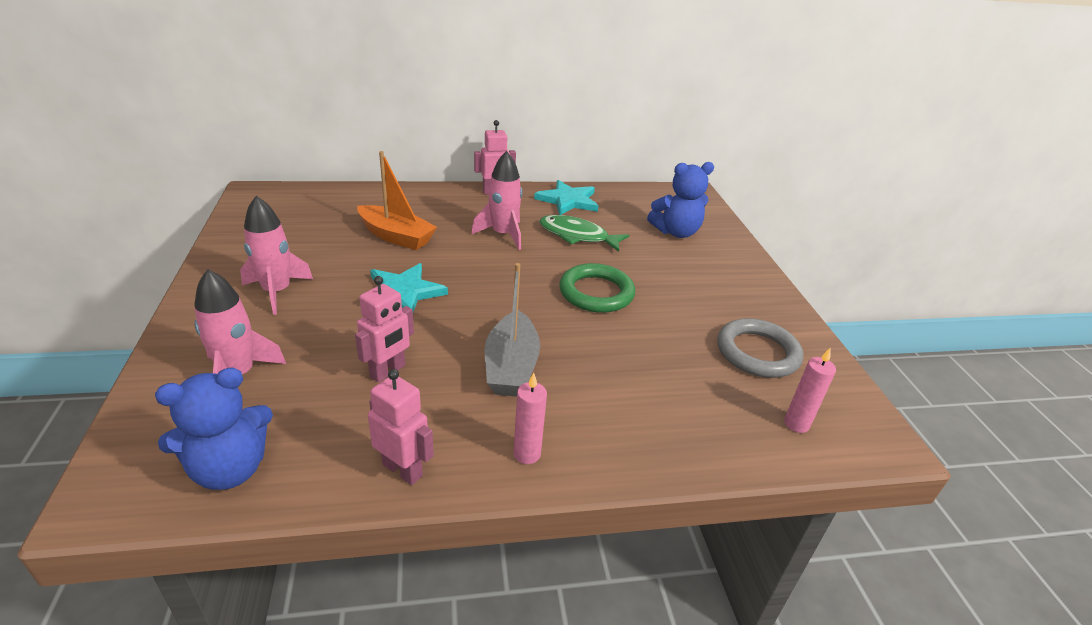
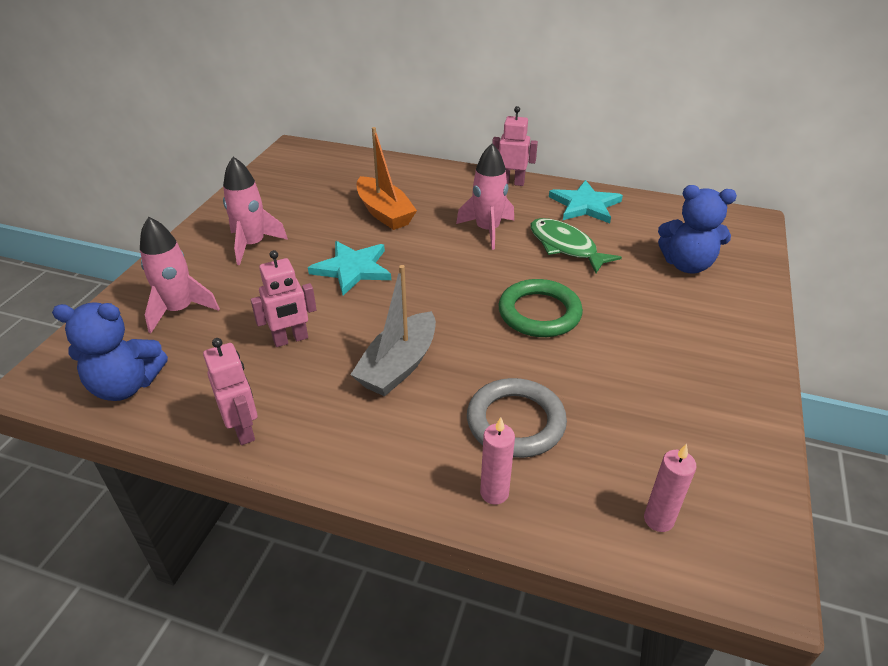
camera: 30 degrees right, 5 degrees up
pink candle [513,373,547,464] -> pink candle moved to [480,417,515,505]
grey ring [717,318,803,378] -> grey ring moved to [467,378,567,458]

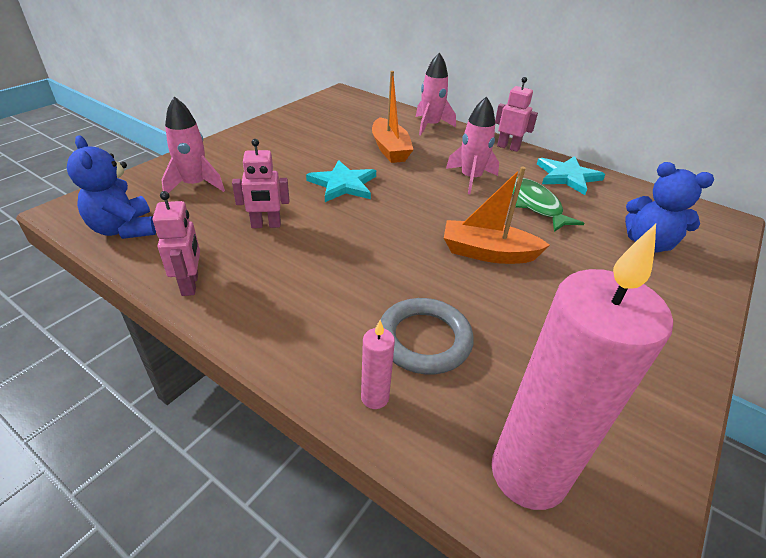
camera: 15 degrees right, 0 degrees up
blue teddy bear [52,302,168,401] -> blue teddy bear turned 45 degrees clockwise [67,135,156,239]
pink rocket [223,157,288,265] -> pink rocket moved to [416,52,456,136]
grey boat [350,265,436,396] -> none
green ring [499,279,583,337] -> orange boat [444,166,550,264]
pink candle [644,444,696,532] -> pink candle [491,224,673,510], size x2.40

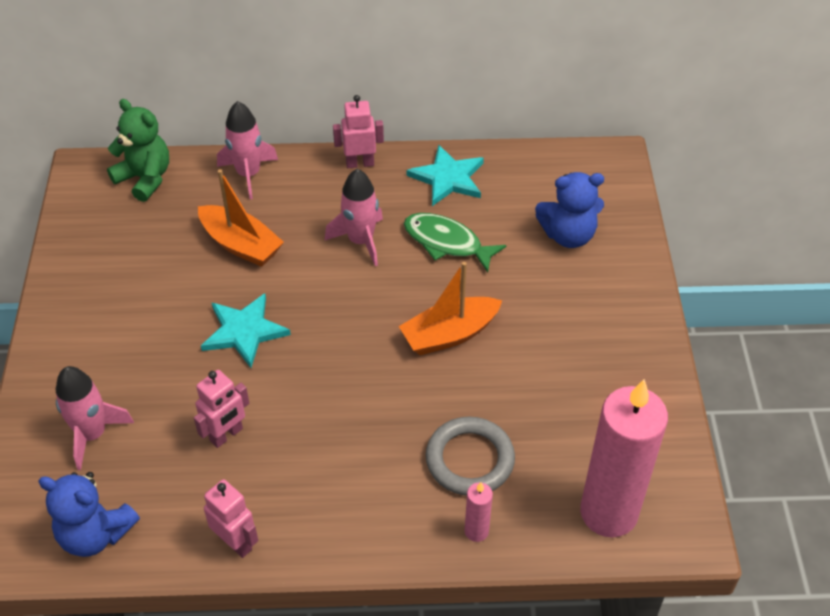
camera: 35 degrees left, 10 degrees up
none -> green teddy bear [107,99,169,202]

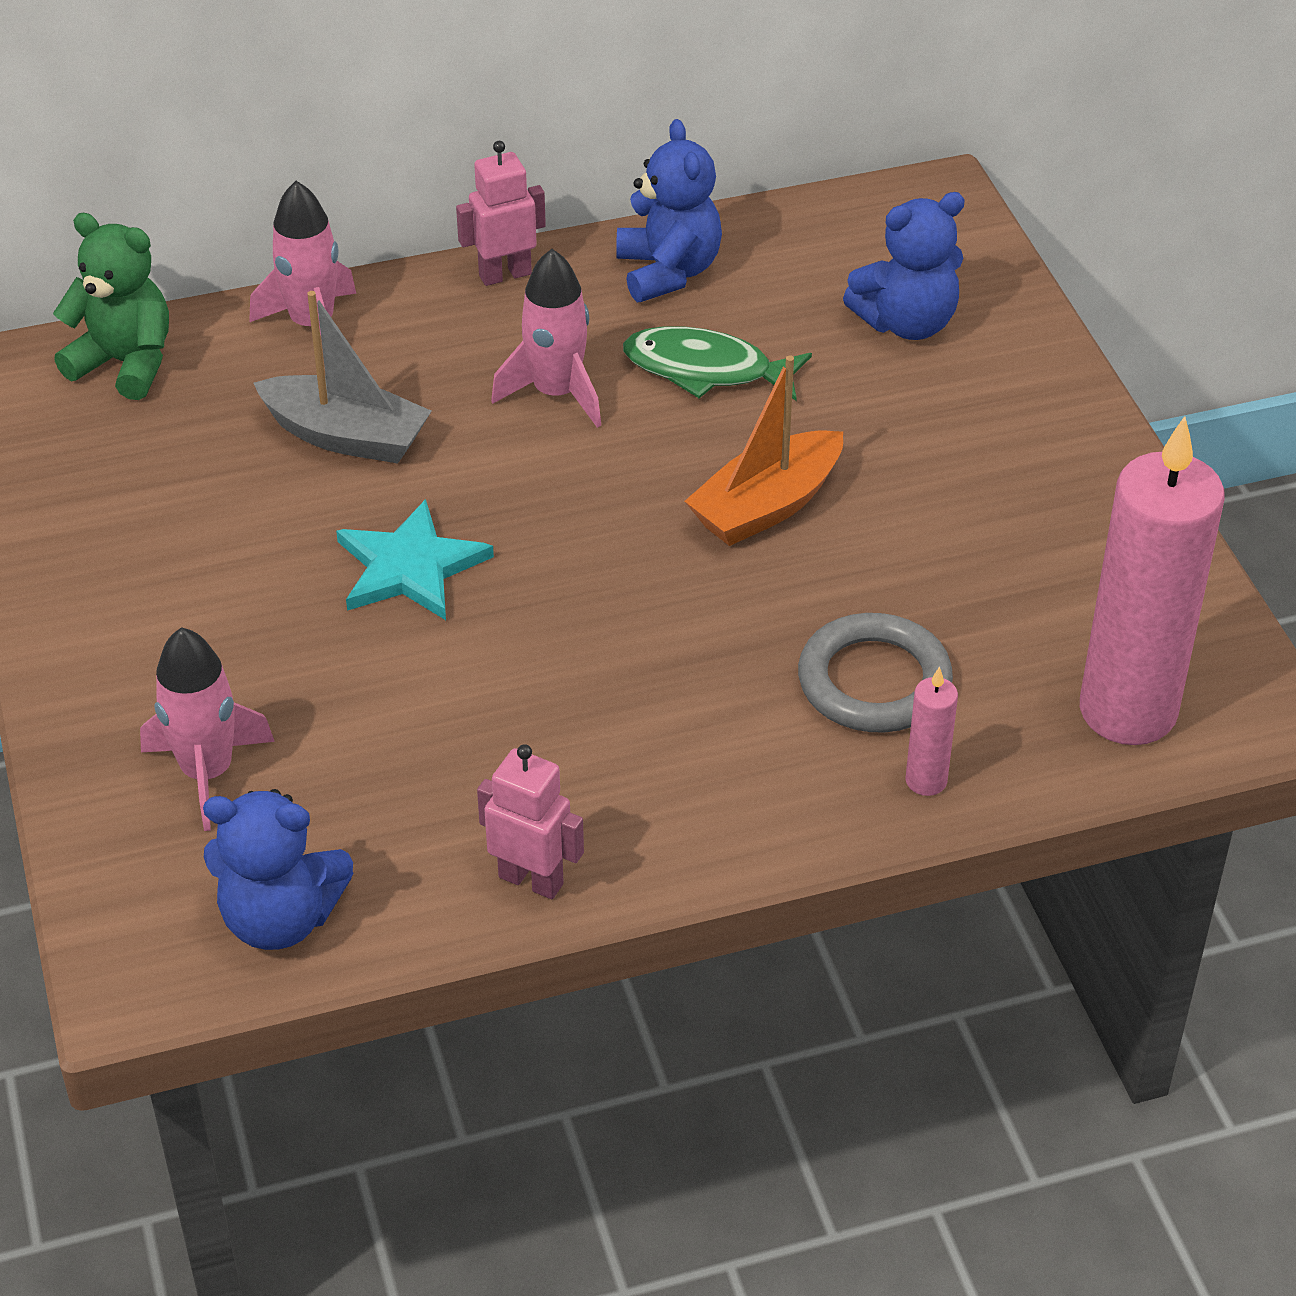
camera: 15 degrees left, 5 degrees down
pink robot [194,370,249,448] -> none
orange boat [198,169,284,267] -> grey boat [253,291,431,464]
turquoise star [407,145,484,206] -> blue teddy bear [616,119,722,302]

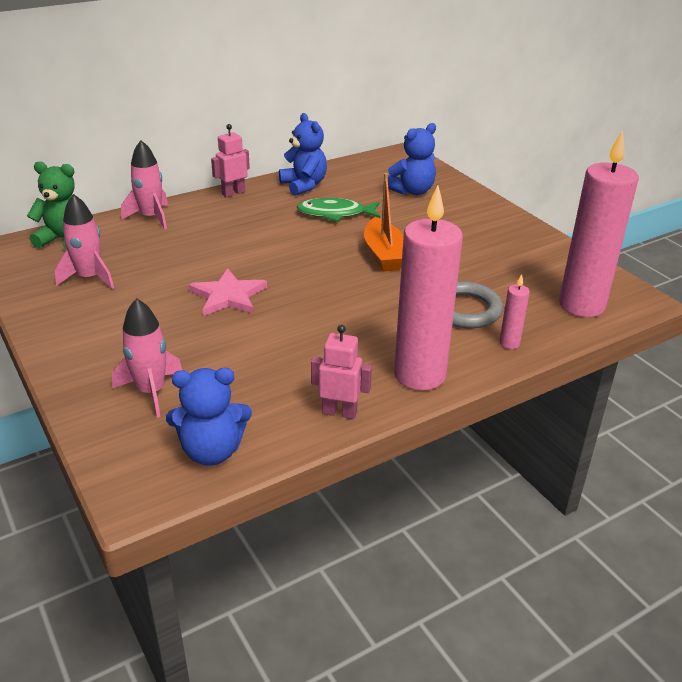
camera: 15 degrees left, 10 degrees down
grey boat [253,291,431,464] -> none
turquoise star [336,499,494,620] -> pink star [189,268,267,316]
pink rocket [491,249,601,428] -> pink rocket moved to [54,194,114,289]
orange boat [685,355,843,546] -> orange boat turned 45 degrees counterclockwise [364,173,404,272]
none -> pink candle [394,185,463,391]

